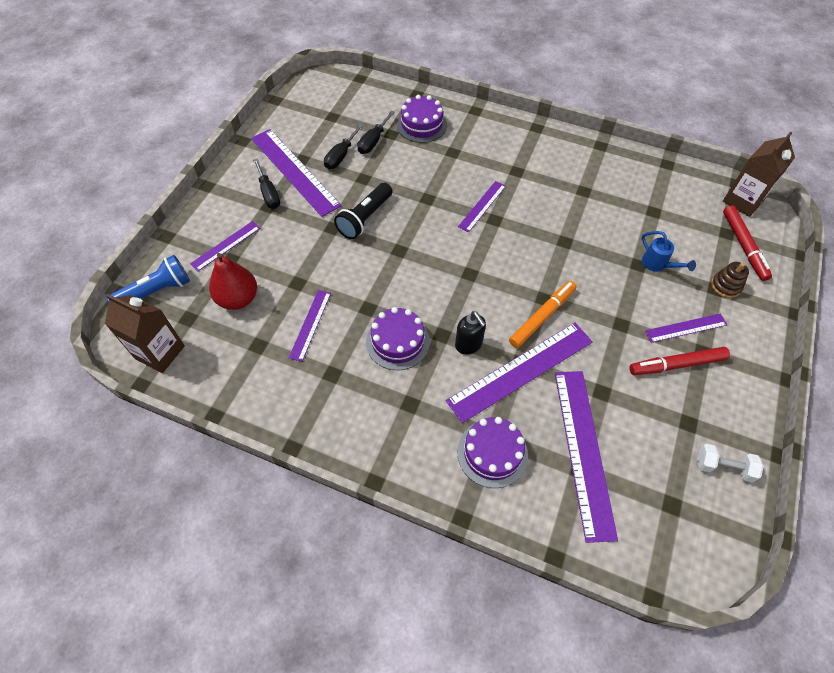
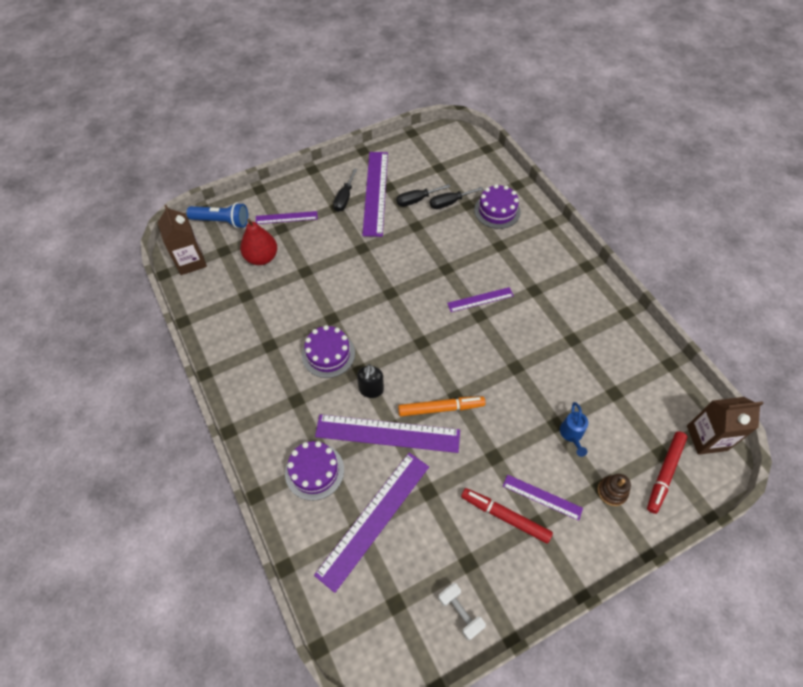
camera: 40 degrees right, 0 degrees up
purple ruler [289,290,331,362] -> none
black flashlight [334,183,392,239] -> none

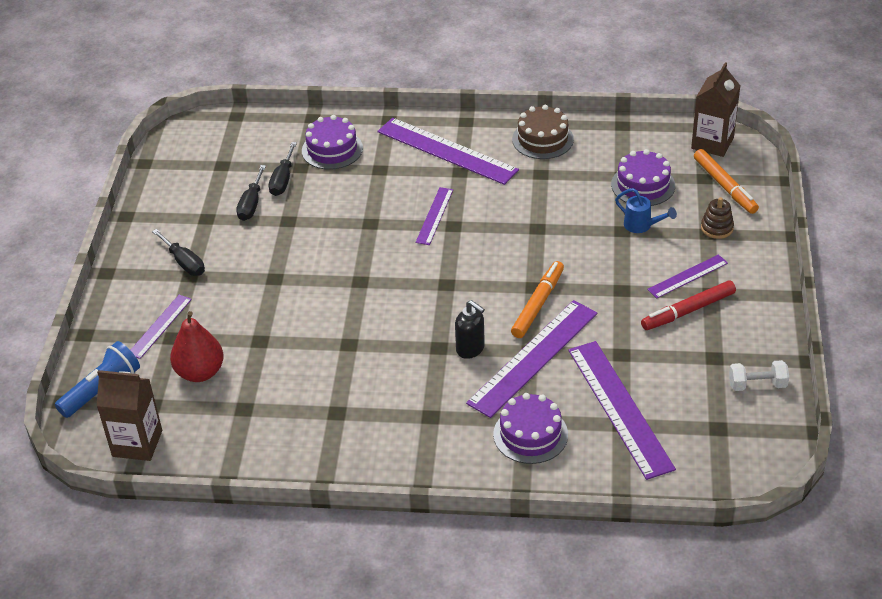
camera: 55 degrees left, 15 degrees down
purple cake [302,325,355,378] -> purple cake moved to [611,149,675,206]
purple ruler [362,152,388,237] -> purple ruler moved to [377,118,519,185]
red marker [647,431,687,514] -> orange marker [694,149,759,214]
none -> brown cake [512,105,574,159]

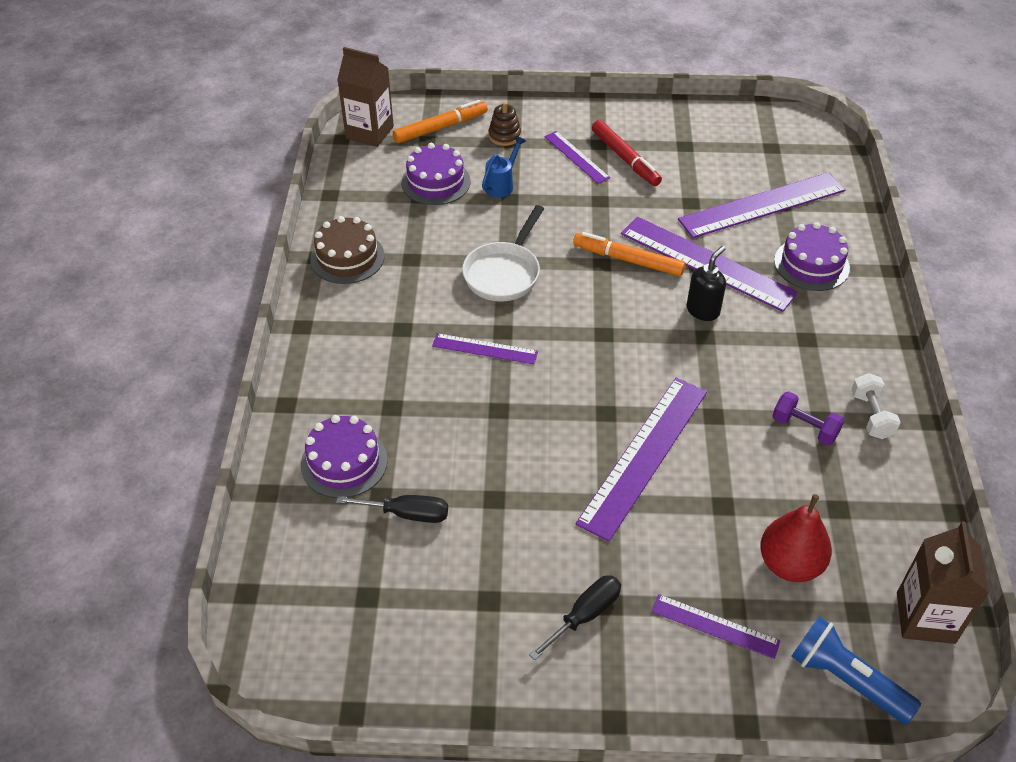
camera: 95 degrees left, 5 degrees up
black screwdriver [236,165,266,221] -> none
purple ruler [377,118,519,185] -> purple ruler moved to [576,378,707,542]
white dumbbell [729,360,789,391] -> white dumbbell moved to [851,373,901,439]
none -> white pan [462,205,544,301]
none -> purple dumbbell [773,392,844,446]

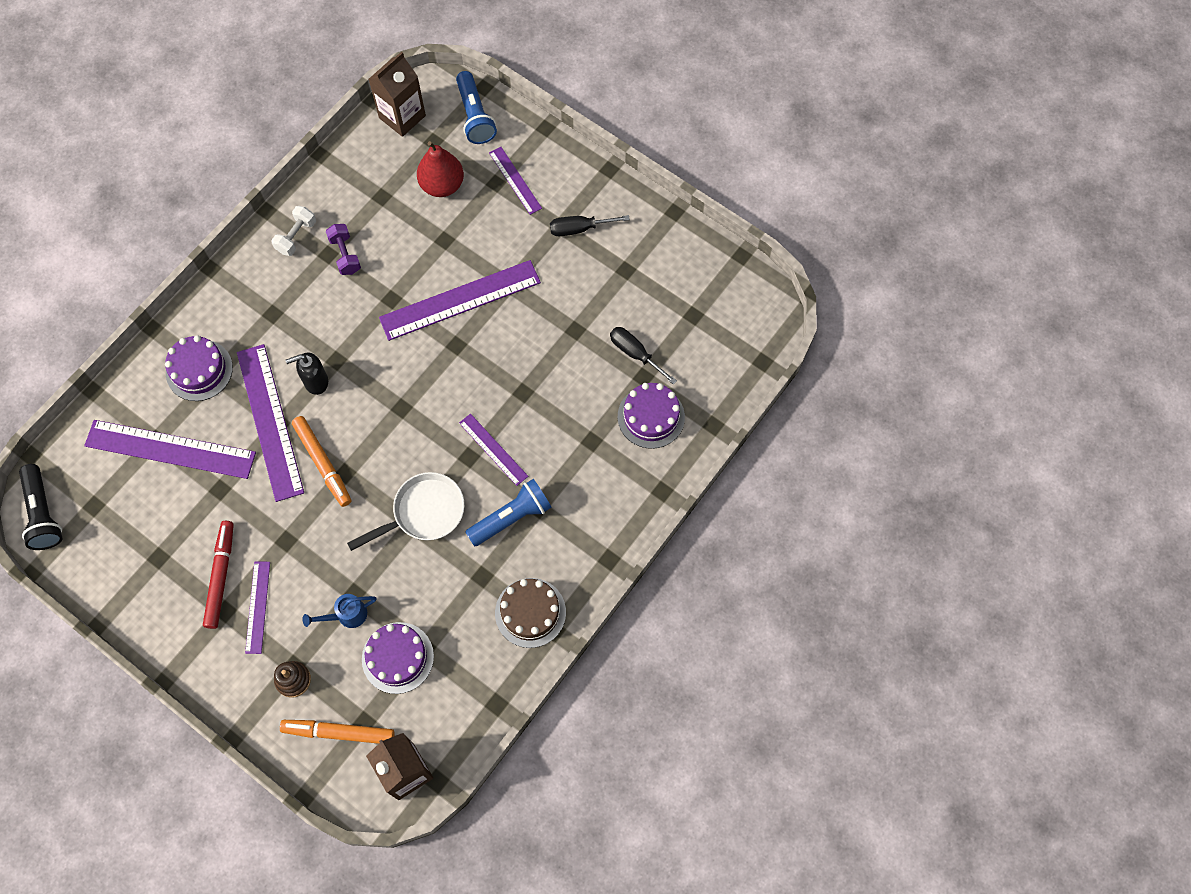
camera: 145 degrees left, 20 degrees up
none -> black flashlight [19,464,62,550]
none -> blue flashlight [465,479,552,546]

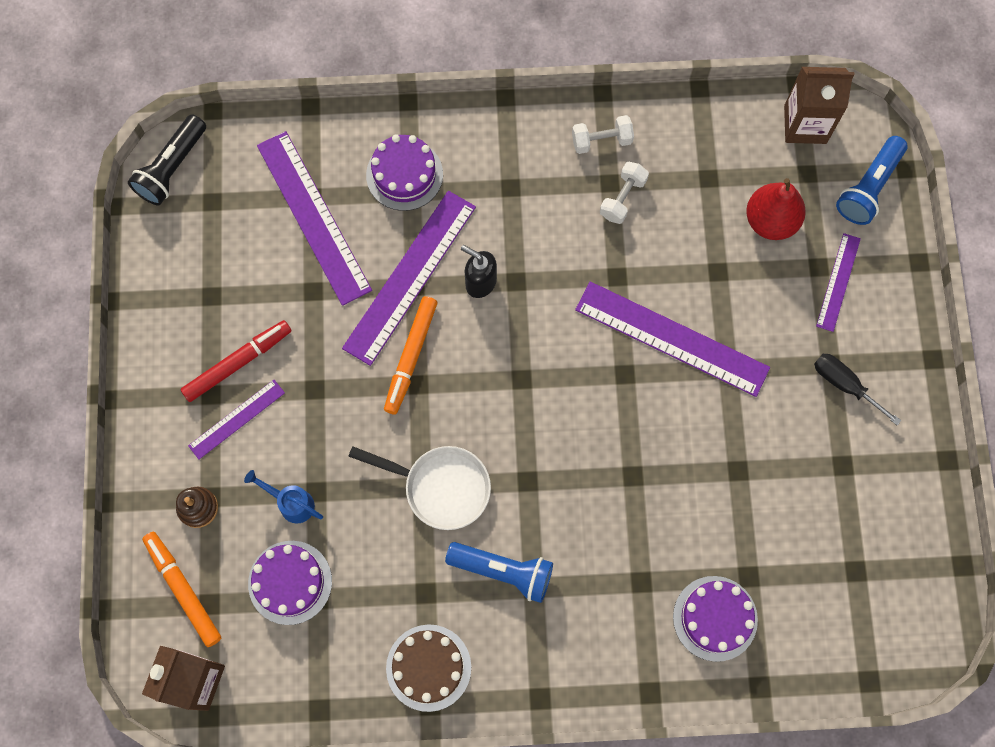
camera: 50 degrees right, 5 degrees up
purple dumbbell [326,224,361,275] -> white dumbbell [600,162,649,224]
purple ruler [459,414,529,486] -> none
black screwdriver [610,327,677,384] -> none

